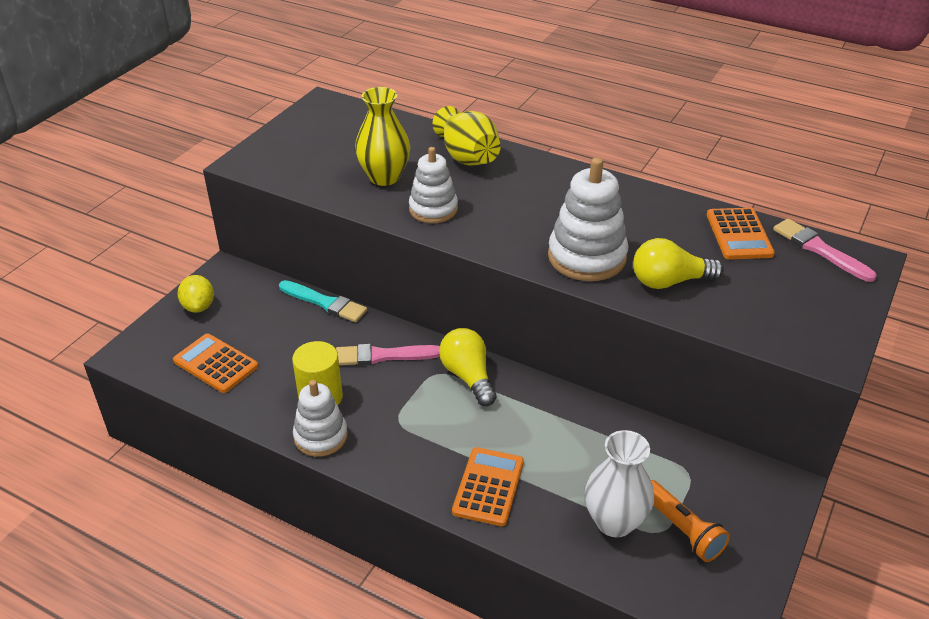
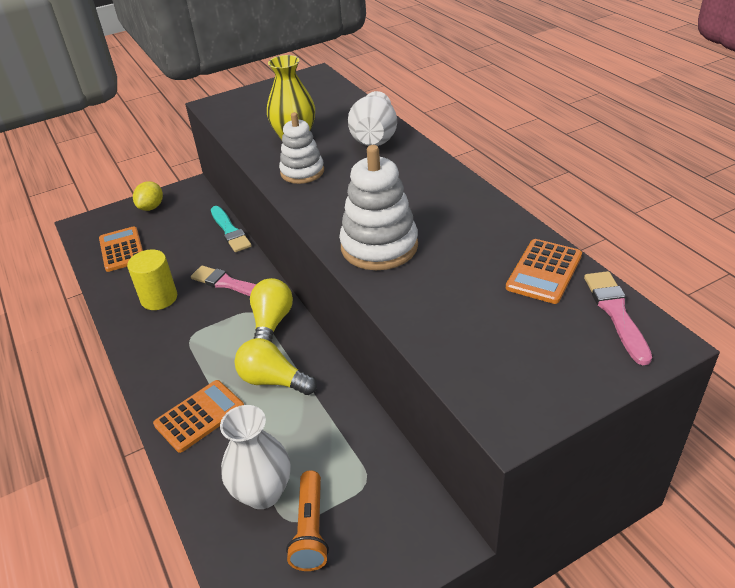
camera: 35 degrees right, 0 degrees up
white stacking toy [293,380,348,457] -> none
yellow vase [432,106,501,166] -> white vase [348,91,397,146]
yellow light bulb [633,238,724,289] -> yellow light bulb moved to [235,338,317,395]

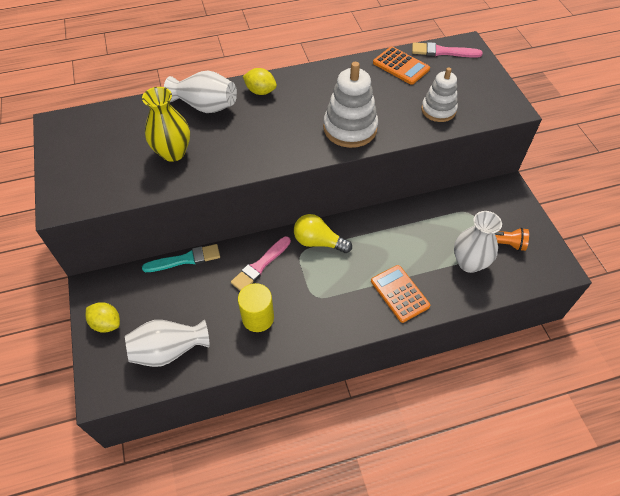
camera: 80 degrees left, 15 degrees up
orange calculator [99,226,143,272] -> white vase [125,320,210,367]
yellow light bulb [235,338,317,395] -> none
white stacking toy [279,112,324,184] -> white stacking toy moved to [421,67,458,122]
none -> yellow lemon [243,68,277,95]

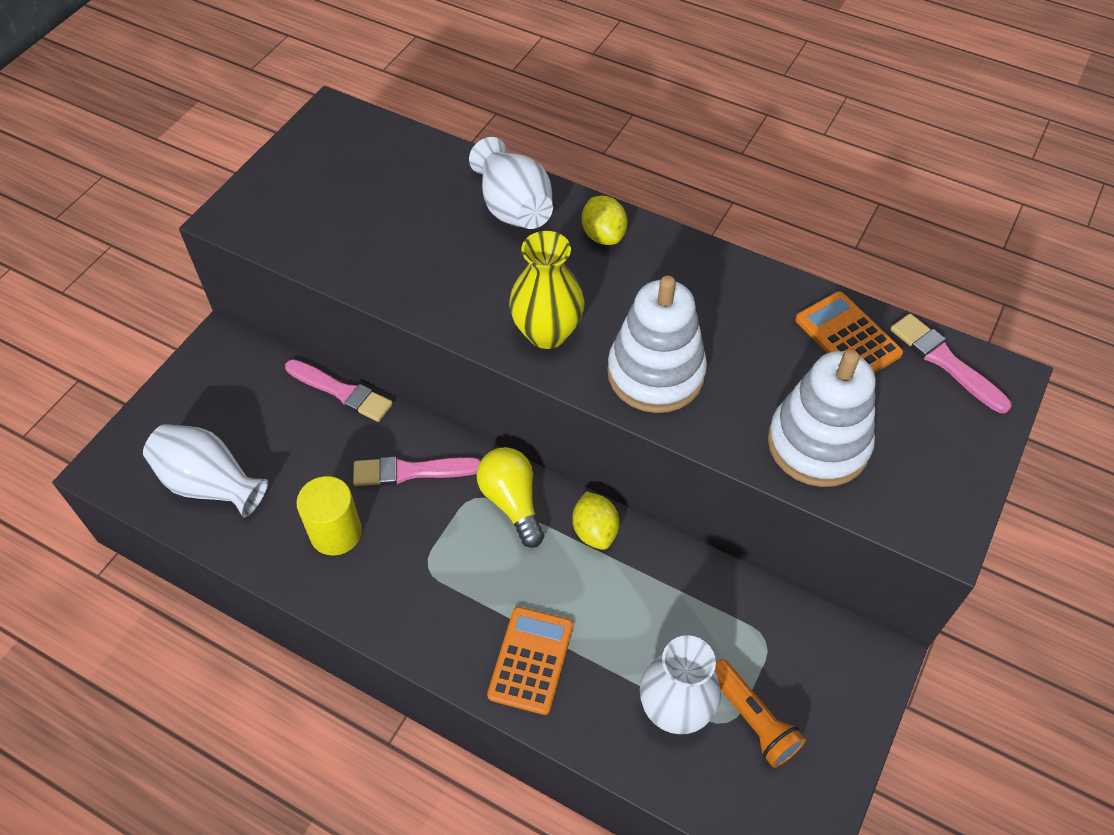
camera: 45 degrees right, 0 degrees up
yellow lemon [85,302,120,333] -> yellow lemon moved to [573,491,619,550]
yellow vase [142,87,190,162] -> yellow vase moved to [509,231,585,349]
turquoise brush [142,244,220,272] -> pink brush [285,359,393,422]
orange calculator [373,46,430,85] -> orange calculator turned 150 degrees clockwise [795,291,903,373]
white stacking toy [421,67,458,122] -> white stacking toy [768,350,876,487], size x1.51

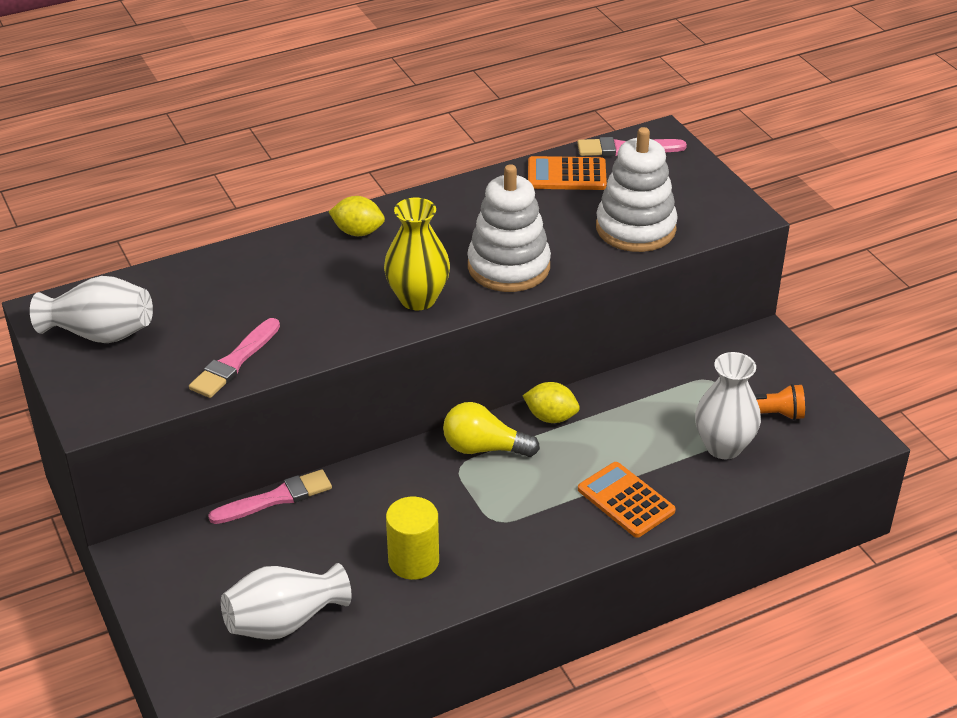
camera: 55 degrees left, 15 degrees down
pink brush [353,456,481,486] -> pink brush moved to [189,318,280,398]
white vase [469,137,553,229] -> white vase moved to [30,276,153,343]

